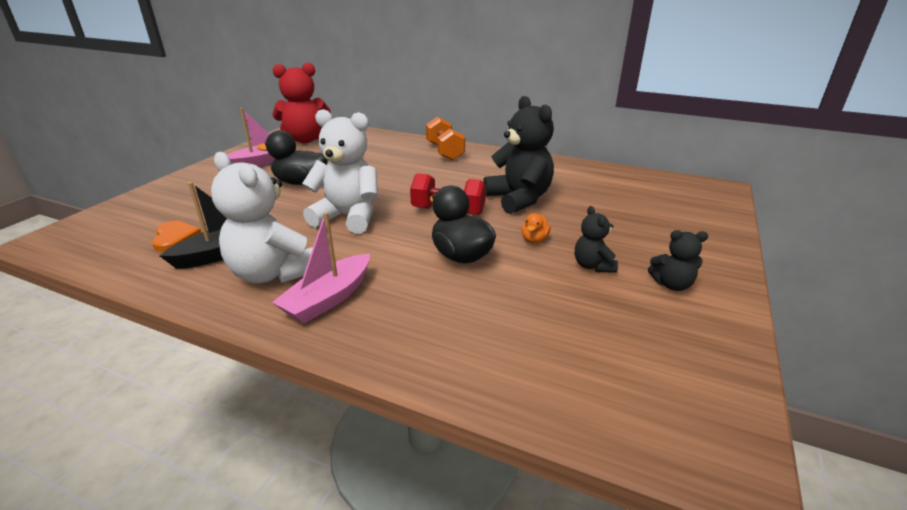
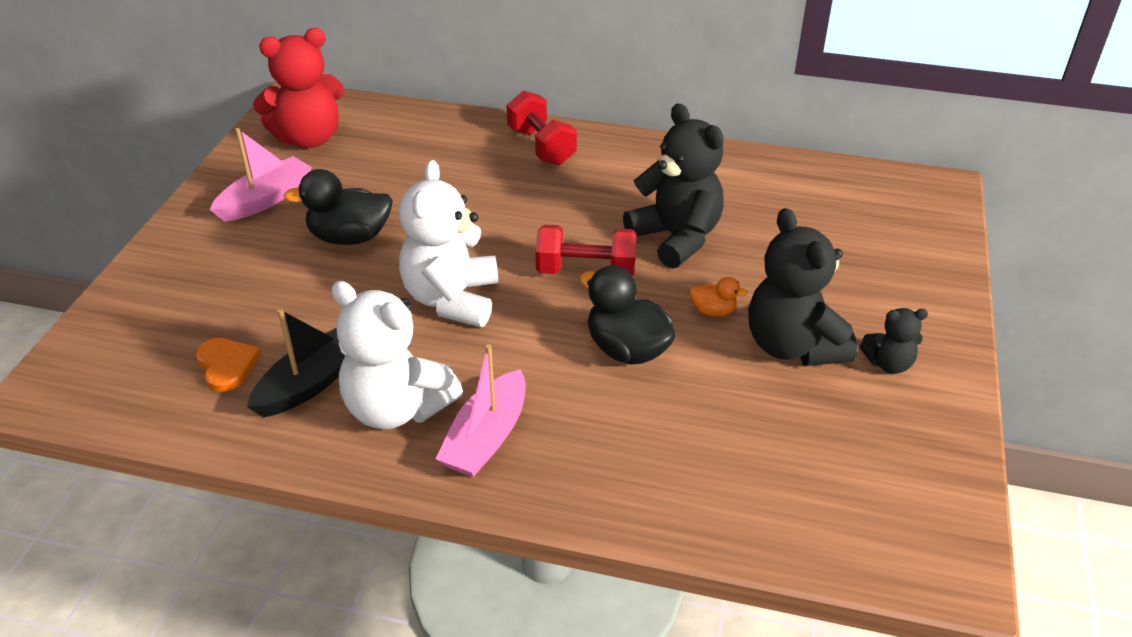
camera: 10 degrees left, 10 degrees up
white teddy bear [302,109,378,233] -> white teddy bear turned 90 degrees counterclockwise [399,160,498,327]
orange dumbbell [426,116,465,160] -> red dumbbell [507,90,577,165]
orange duck [521,213,551,243] -> orange duck turned 90 degrees counterclockwise [690,277,748,316]
black teddy bear [575,206,618,273] -> black teddy bear [749,208,857,366], size x1.98

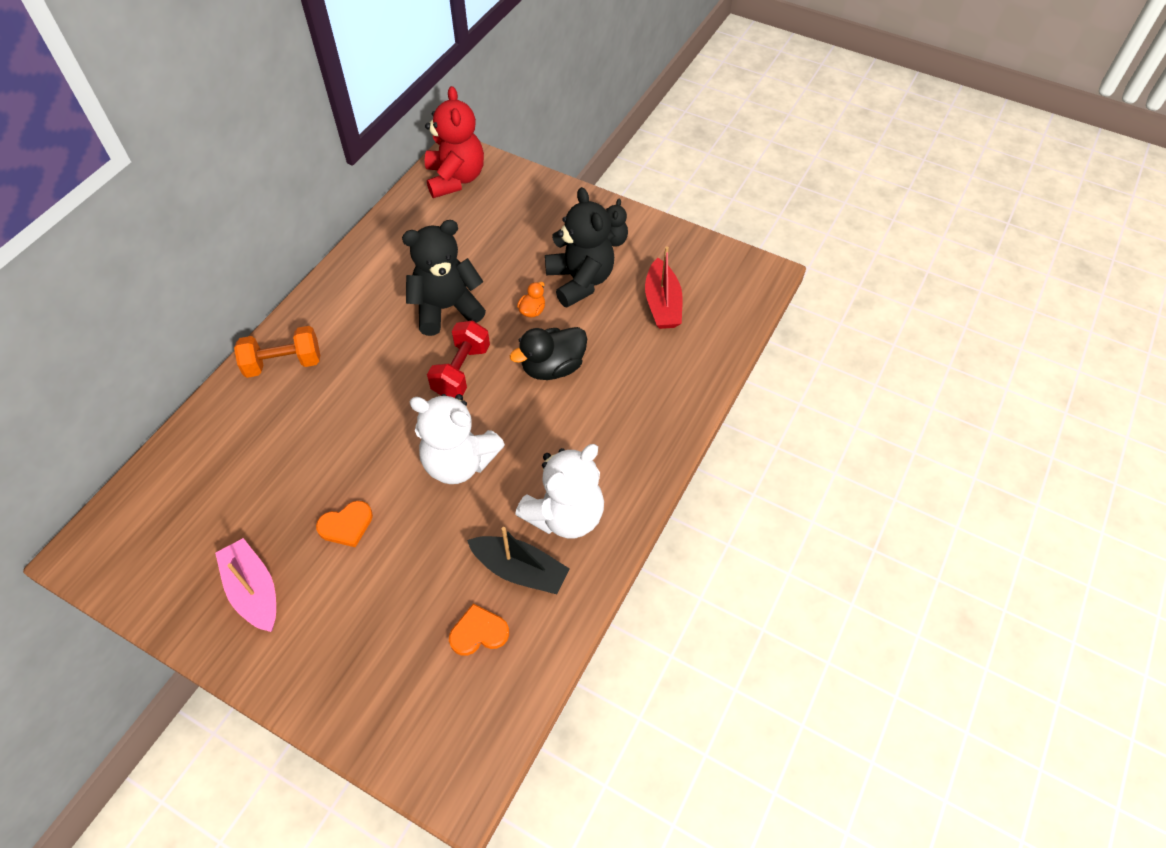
camera: 75 degrees left, 15 degrees up
black boat [247,309,345,417] -> black boat turned 150 degrees clockwise [467,527,570,594]
red teddy bear [253,28,345,148] -> red teddy bear moved to [425,86,484,198]
black duck [283,169,393,245] -> orange heart [316,501,373,547]
pink boat [436,344,525,477] -> none
red dumbbell [507,90,577,165] -> orange dumbbell [234,326,320,378]
black teddy bear [749,208,857,366] -> black teddy bear turned 105 degrees counterclockwise [545,187,614,307]
none -> red boat [645,246,682,329]

